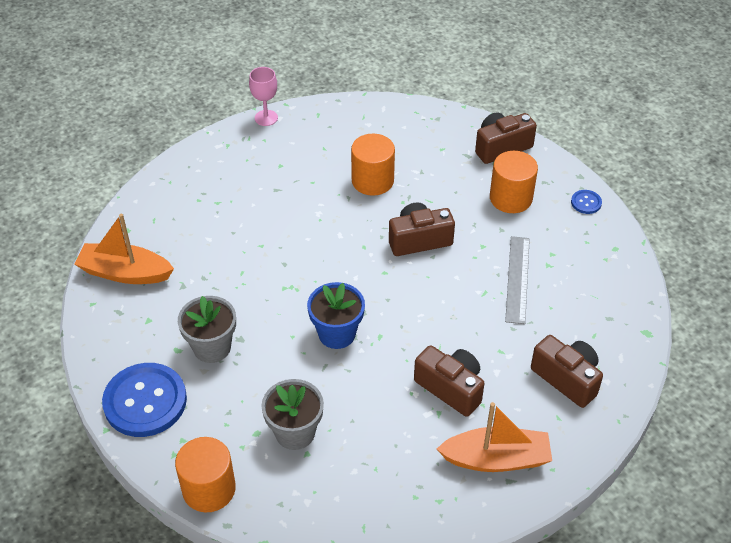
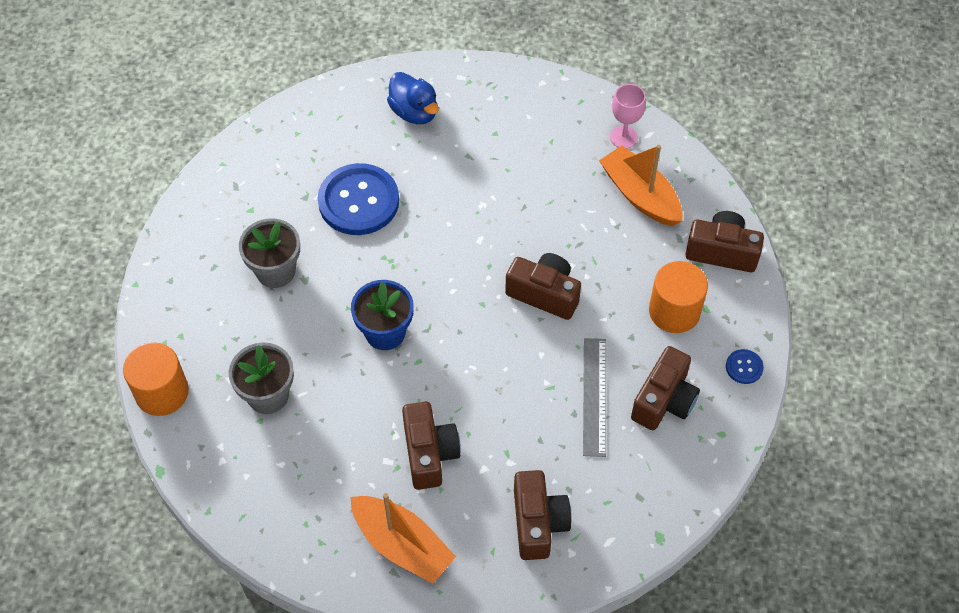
camera: 40 degrees right, 10 degrees up
orange boat [74,214,174,284] -> orange boat moved to [599,145,682,226]
blue button [102,363,187,437] -> blue button moved to [318,163,399,235]
pink goblet [249,67,278,126] -> pink goblet moved to [610,84,646,149]
orange cylinder [351,134,395,196] -> none
grey ruler [505,236,530,324] -> grey ruler turned 45 degrees counterclockwise [583,338,606,457]
none -> blue duck [387,72,439,124]
none -> brown camera [631,346,700,430]

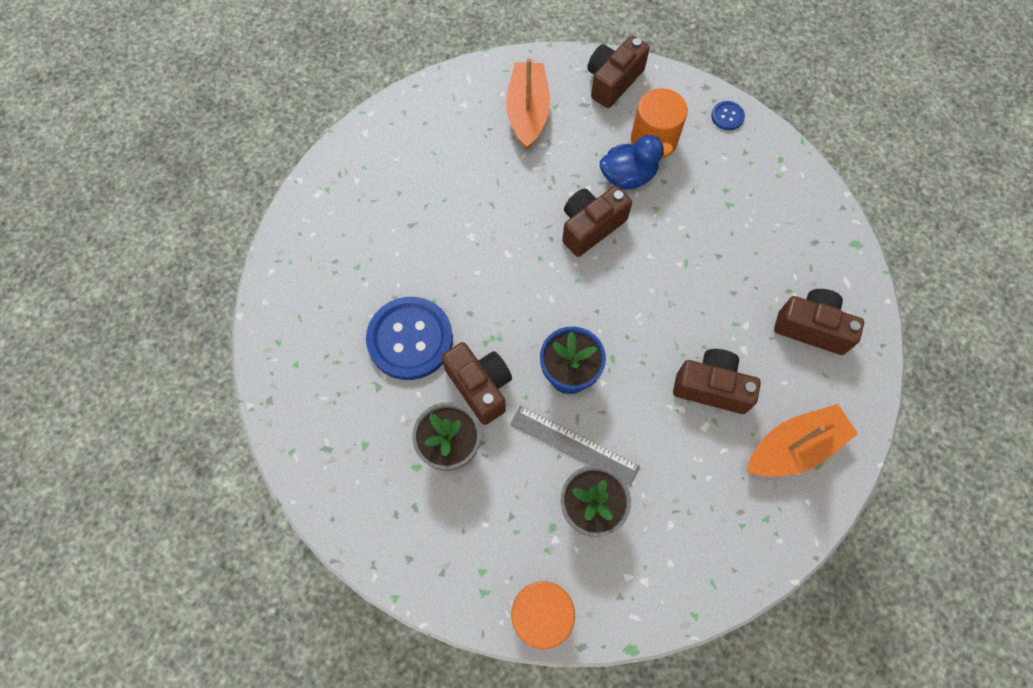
camera: 65 degrees left, 10 degrees up
blue duck [387,72,439,124] -> blue duck moved to [600,135,673,190]
grey ruler [583,338,606,457] -> grey ruler moved to [510,405,640,486]
orange boat [599,145,682,226] -> orange boat turned 105 degrees clockwise [506,58,550,150]
pink goblet [610,84,646,149] -> none
brown camera [631,346,700,430] -> brown camera moved to [441,342,512,425]

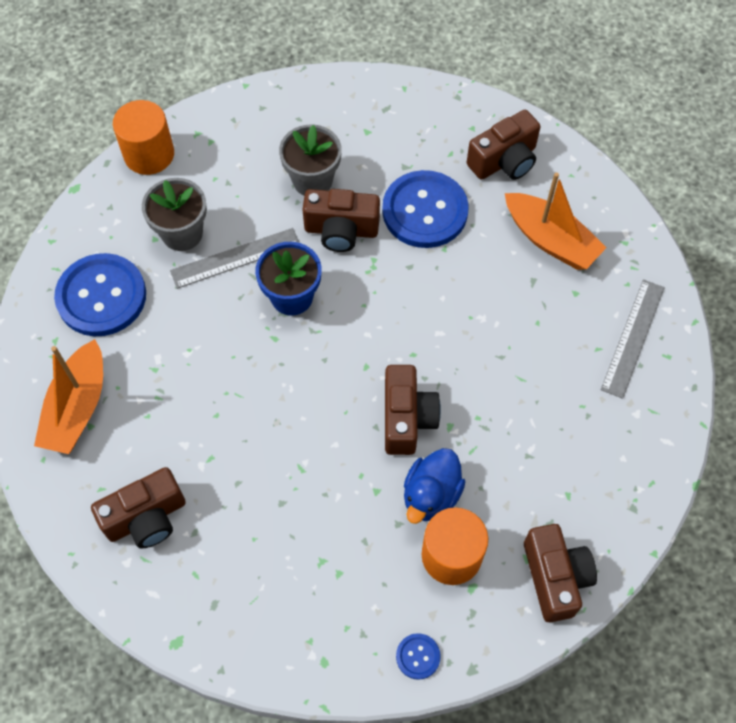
camera: 130 degrees right, 5 degrees down
orange boat [506,58,550,150] -> orange boat moved to [505,172,607,270]
brown camera [673,349,761,414] -> brown camera moved to [467,110,541,180]
none -> blue button [54,253,146,336]
none -> grey ruler [601,279,665,399]

